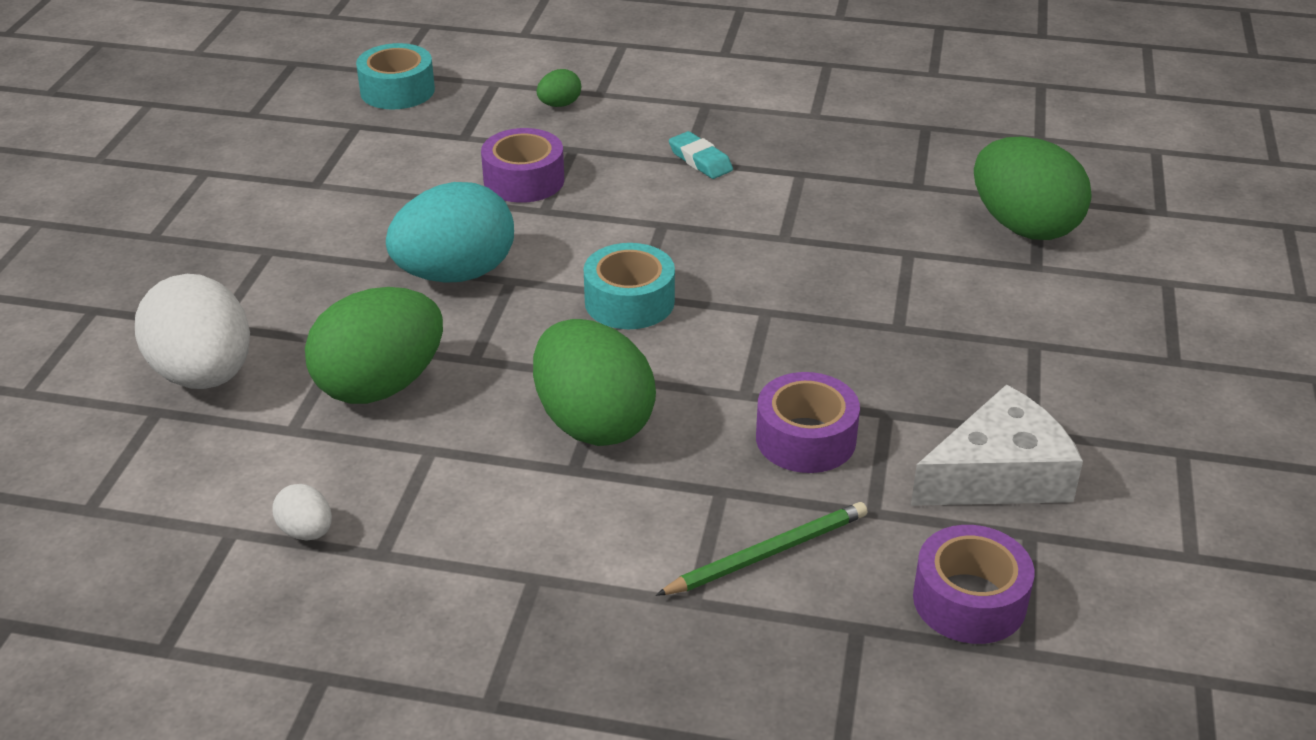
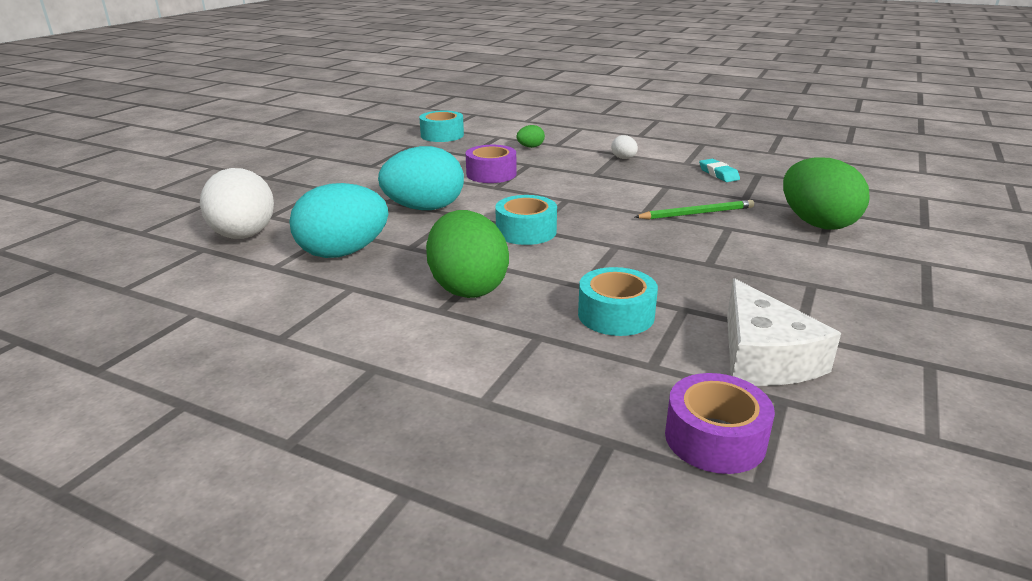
camera: 15 degrees right, 10 degrees down
white egg [272,484,332,541] -> white egg moved to [611,135,638,159]
green egg [305,287,443,404] -> turquoise egg [289,183,388,258]
green pencil [656,502,868,596] -> green pencil moved to [635,200,754,219]
turquoise eraser [669,131,733,179] -> turquoise eraser moved to [699,159,740,182]
purple tape [756,372,860,473] -> turquoise tape [578,267,658,336]
white cheese [911,385,1083,506] -> white cheese turned 90 degrees clockwise [727,278,841,386]

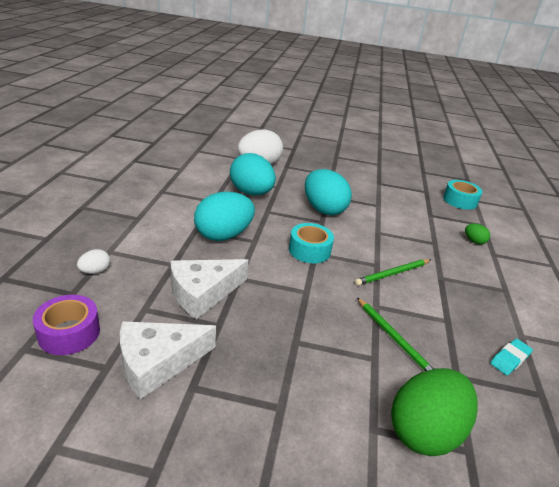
camera: 70 degrees right, 5 degrees up
green egg [426,210,509,298] -> turquoise egg [194,192,255,241]
purple tape [465,145,516,183] -> none
turquoise tape [578,267,658,336] -> white cheese [170,259,248,319]
white egg [611,135,638,159] -> white egg moved to [77,249,110,274]
none -> green pencil [355,259,431,286]

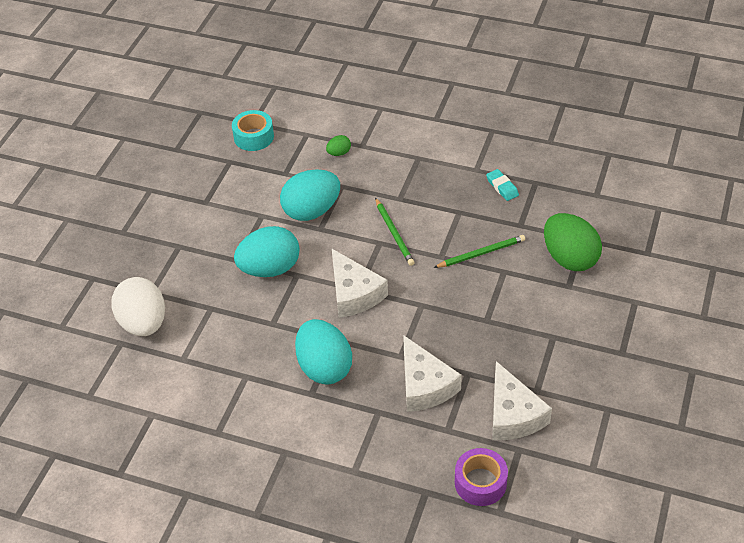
camera: 75 degrees left, 15 degrees up
white egg [77,249,110,274] -> none
turquoise egg [230,153,276,195] -> turquoise egg moved to [280,170,340,221]
turquoise tape [289,223,334,263] -> white cheese [332,249,388,318]

